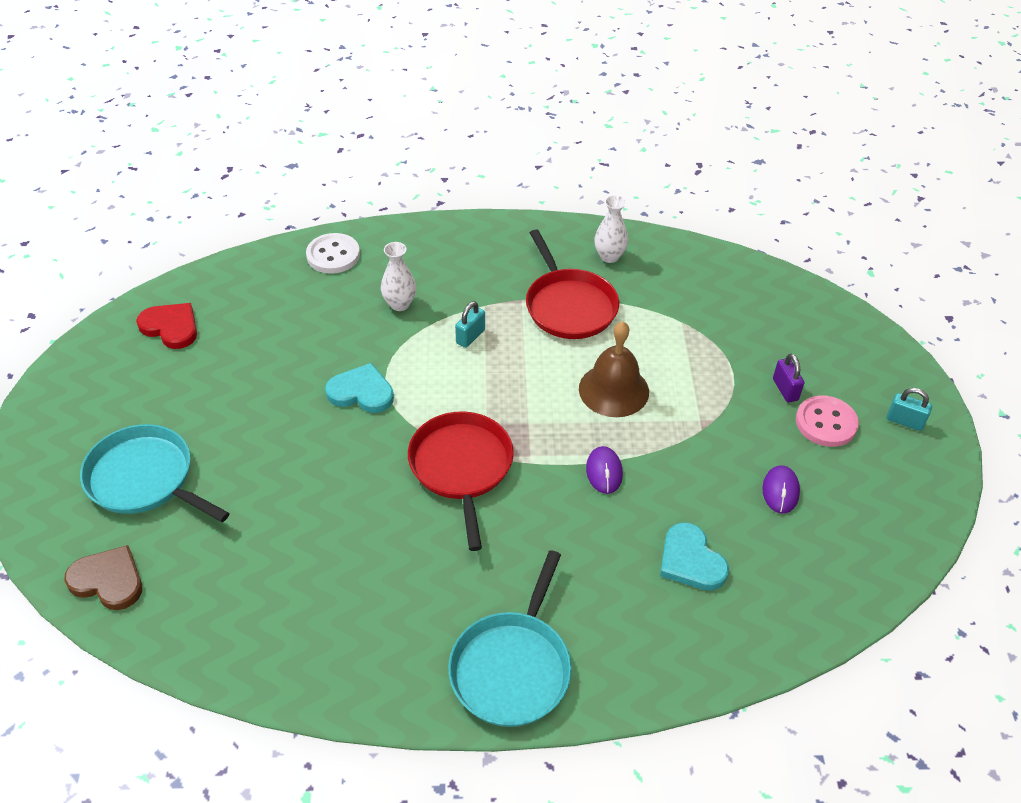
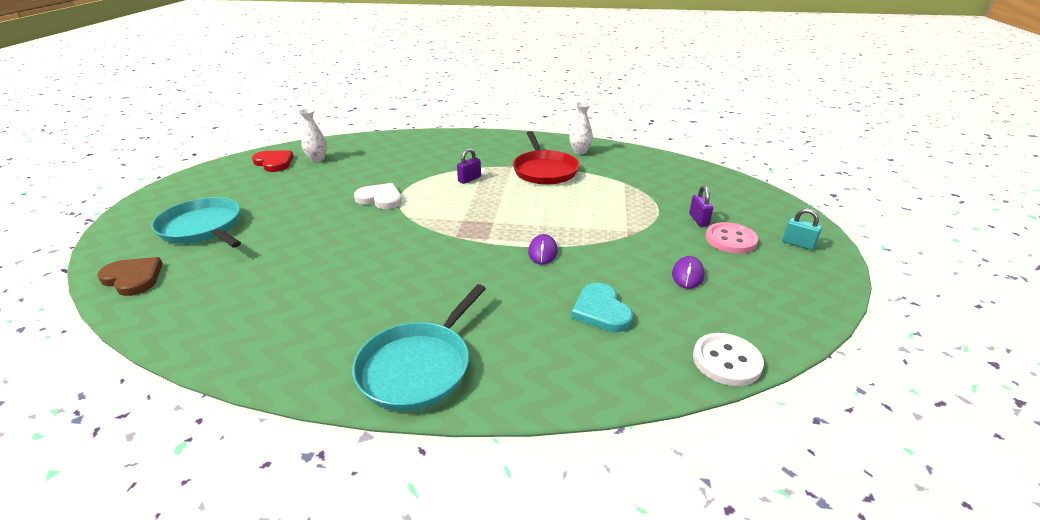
camera: 10 degrees right, 15 degrees down
white button [306,233,360,274] -> white button moved to [693,333,764,386]
turquoise heart [325,363,394,413] -> white heart [354,183,402,209]
white vase [381,242,416,311] -> white vase moved to [299,108,327,162]
red pan [408,411,514,551] -> none
turquoise padlock [455,301,485,348] -> purple padlock [457,148,481,184]
brown bell [579,321,649,417] -> none

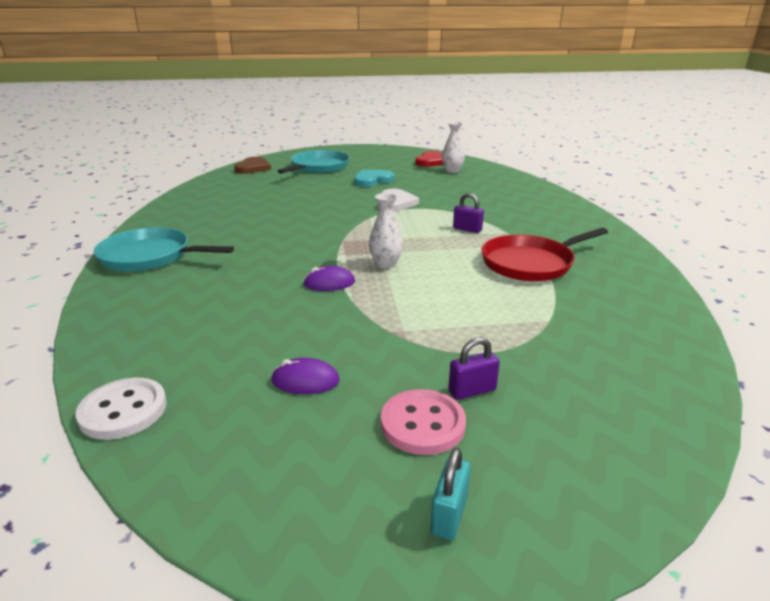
camera: 75 degrees right, 5 degrees down
white vase [569,102,593,154] -> white vase moved to [369,193,403,269]
turquoise heart [571,283,633,332] -> turquoise heart moved to [354,169,394,187]

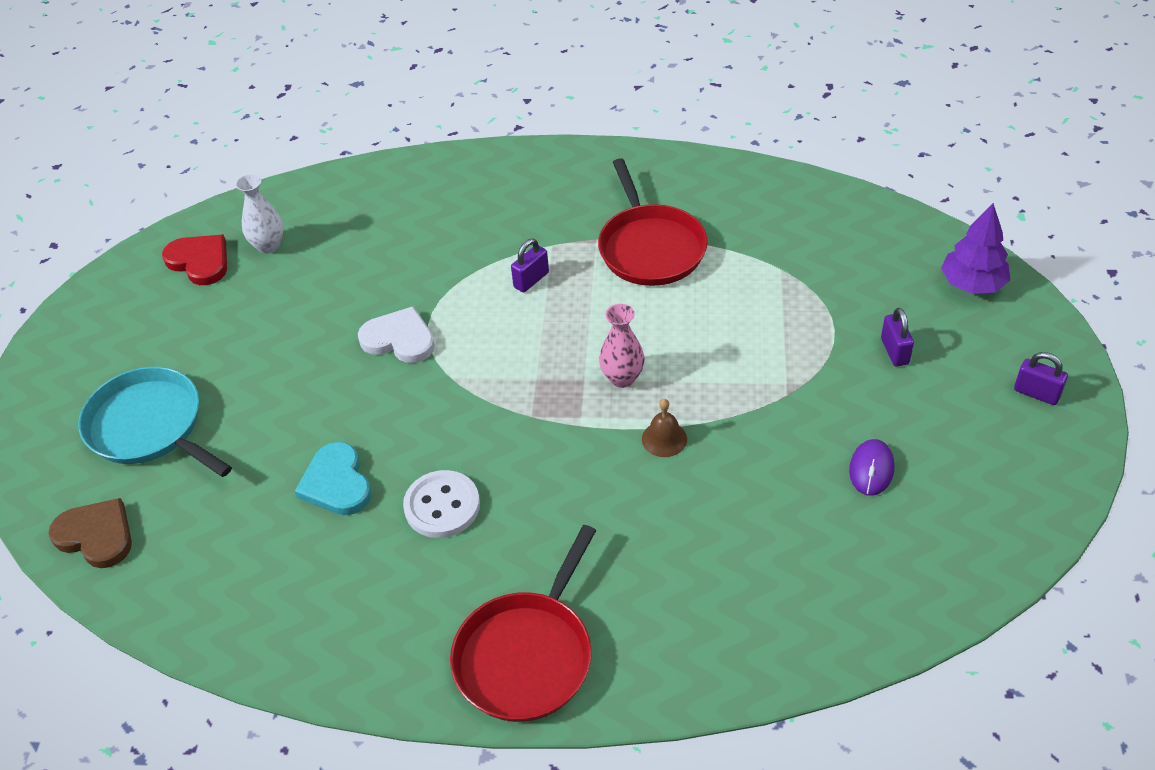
camera: 75 degrees left, 20 degrees up
white button [75,378,167,440] -> white button moved to [403,470,480,538]
turquoise pan [94,227,234,272] -> red pan [450,525,596,722]
purple mouse [303,266,355,291] -> brown bell [642,399,687,457]
turquoise heart [354,169,394,187] -> turquoise heart moved to [295,442,372,515]
white vase [369,193,403,269] -> pink vase [599,304,644,388]
pink button [381,389,466,455] -> none
turquoise padlock [430,448,471,540] -> purple padlock [1014,352,1068,405]
none -> purple tree [941,203,1010,294]

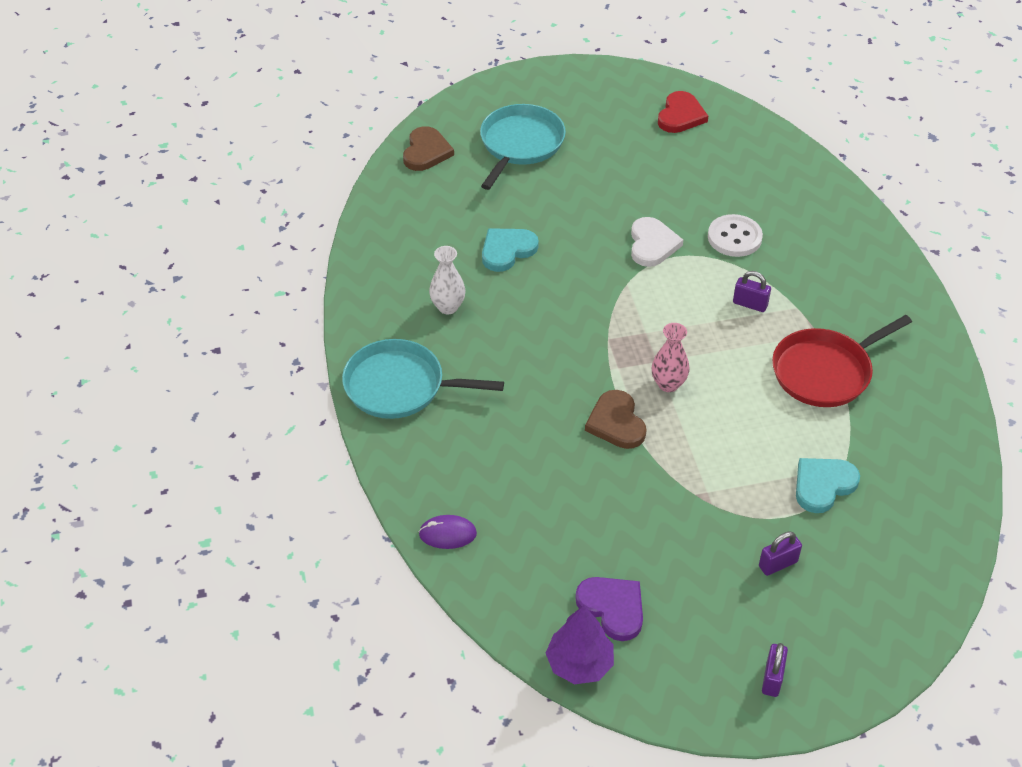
camera: 70 degrees right, 0 degrees up
white vase [235,174,283,254] -> white vase moved to [429,246,465,314]
white button [403,470,480,538] -> white button moved to [708,214,763,257]
red pan [450,525,596,722] -> turquoise pan [342,339,504,419]
brown bell [642,399,687,457] -> brown heart [585,390,646,449]
purple mouse [849,439,894,496] -> purple mouse moved to [419,515,477,549]
purple tree [941,203,1010,294] -> purple tree moved to [546,605,614,684]
none -> purple heart [575,577,643,641]
none -> turquoise heart [796,458,860,513]

